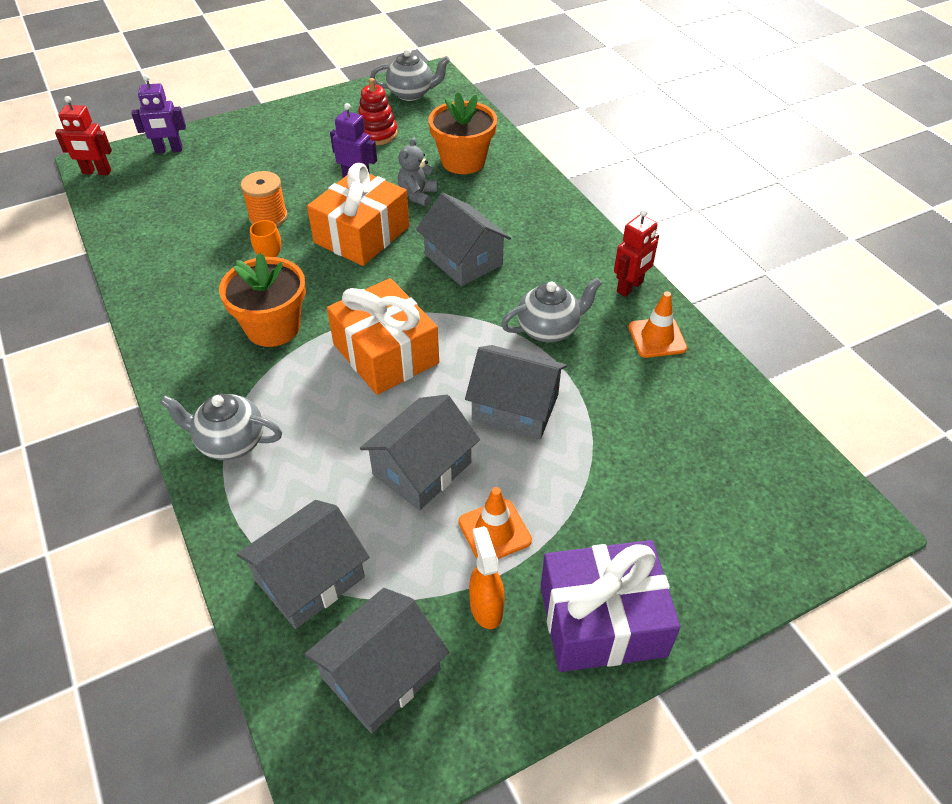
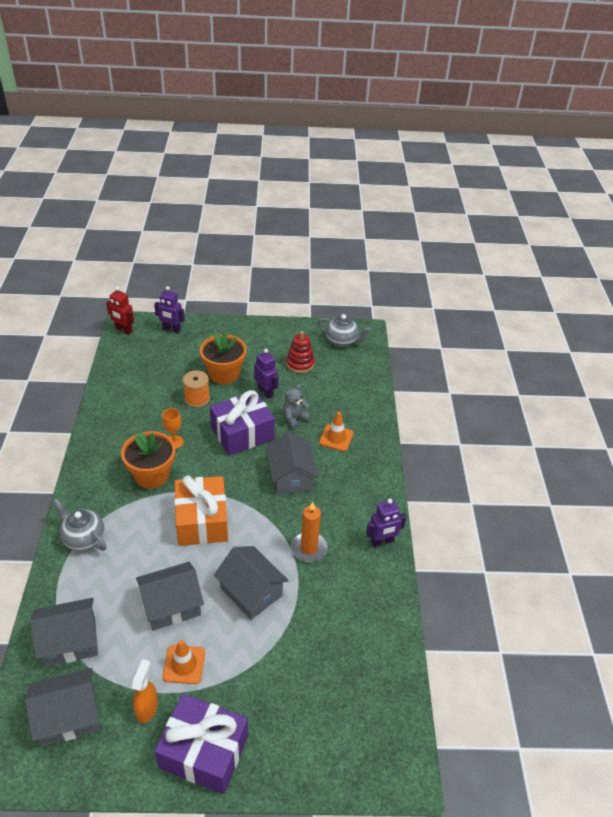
camera: 25 degrees right, 5 degrees down
orange gift [307,163,409,266] -> purple gift [210,390,275,456]
orange flower pot [429,92,497,174] -> orange flower pot moved to [200,332,246,384]
grey teapot [501,278,602,342] -> orange candle [291,502,328,562]
red robot [614,209,659,297] -> purple robot [366,499,406,547]
orange traffic cone [628,292,687,358] -> orange traffic cone moved to [319,412,354,451]

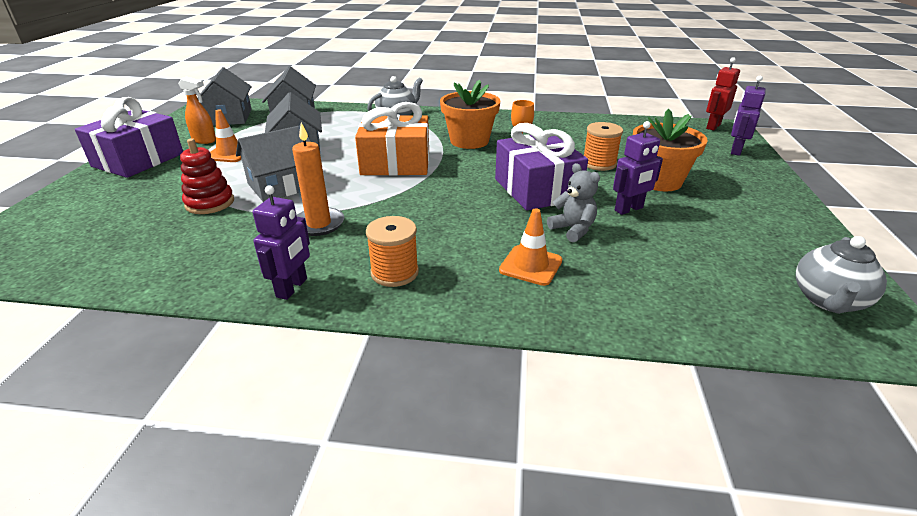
camera: 100 degrees right, 10 degrees down
grey house [266,431,319,495] -> none
red stacking toy [286,331,315,373] -> red stacking toy moved to [180,138,234,214]
purple robot [366,499,406,547] -> purple robot turned 150 degrees counterclockwise [253,185,310,300]
none -> orange spool [366,216,419,287]

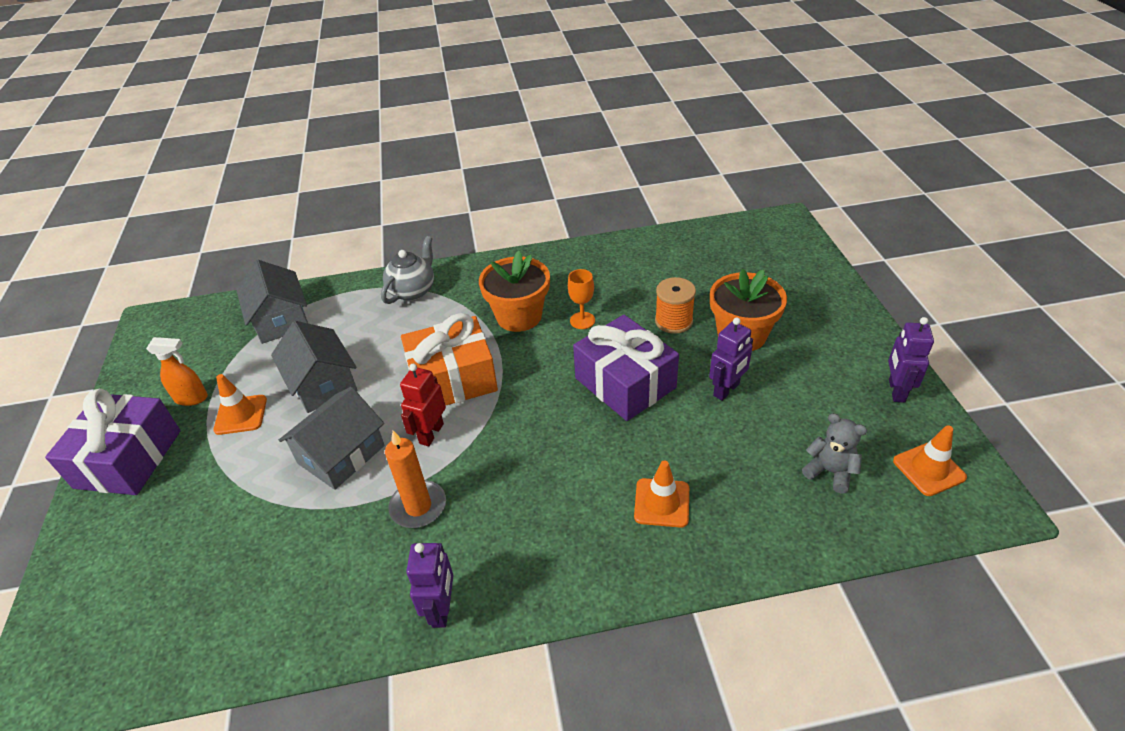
camera: 15 degrees left, 10 degrees up
red stacking toy [180,138,234,214] -> none
grey house [197,67,252,126] -> none
orange spool [366,216,419,287] -> none
grey teddy bear [547,163,600,242] -> grey teddy bear moved to [802,413,867,494]
red robot [706,57,740,131] -> red robot moved to [400,364,446,446]
purple robot [731,76,766,156] -> purple robot moved to [888,317,934,403]
grey teapot [796,236,887,314] -> orange traffic cone [893,425,967,496]

